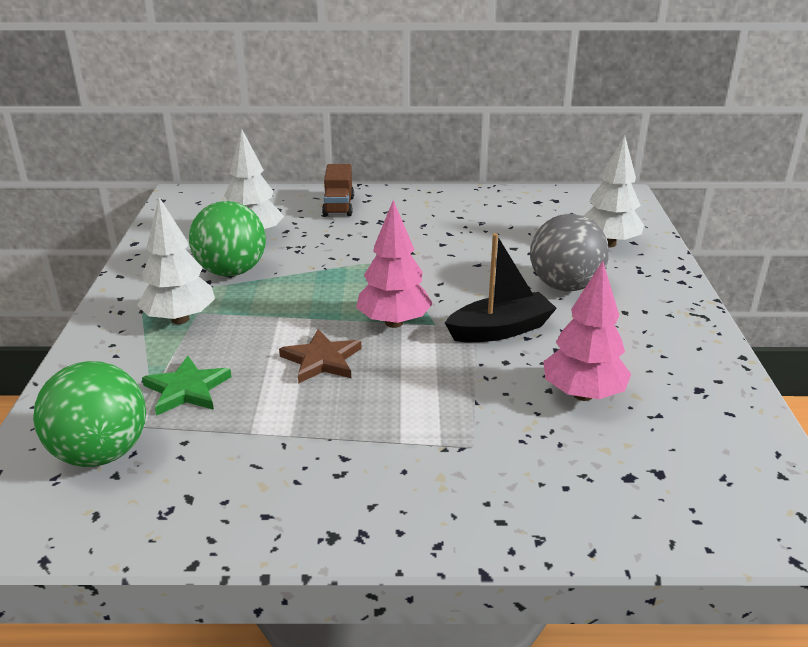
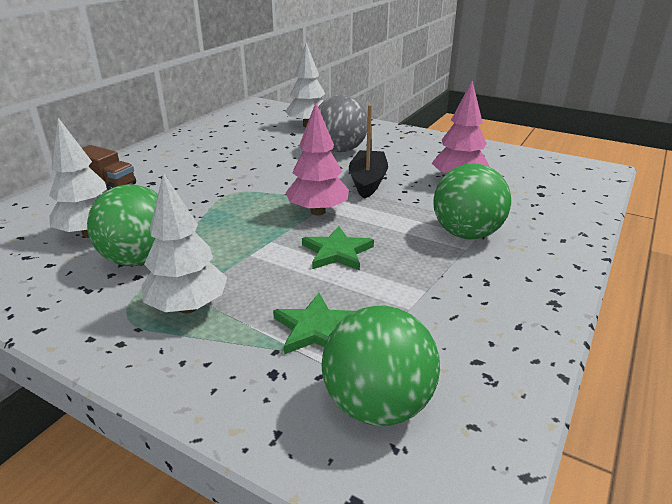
camera: 60 degrees left, 0 degrees up
brown star [279,329,362,384] -> green star [302,226,374,270]
none -> green ball [433,164,511,239]

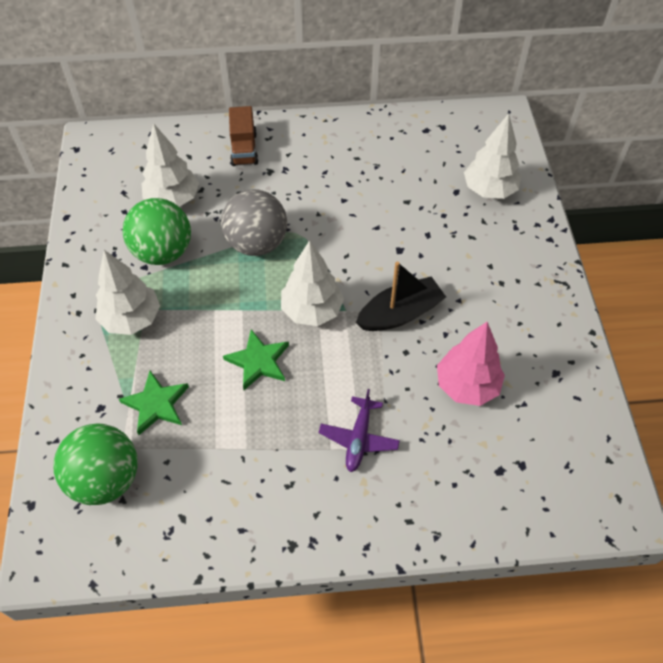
camera: 55 degrees right, 25 degrees up
pink tree [286,102,349,216] -> white tree [281,240,344,326]
grey ball [318,95,368,152] -> grey ball moved to [221,189,287,256]
green ball [433,164,511,239] -> purple plane [319,389,400,472]

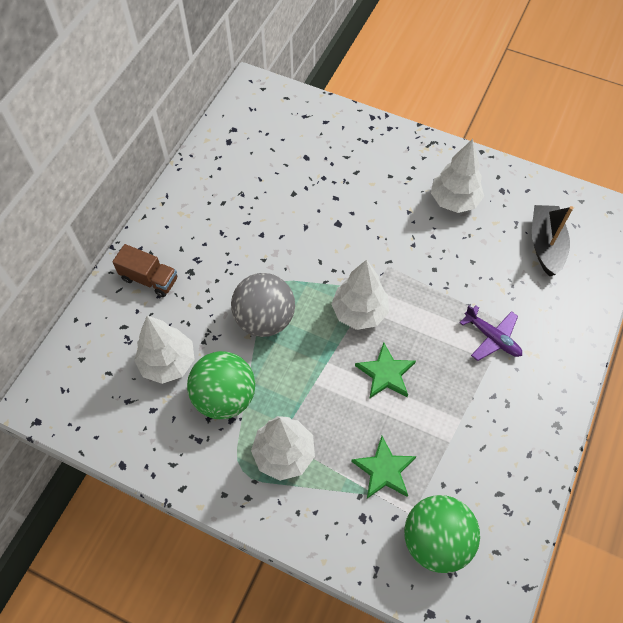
camera: 60 degrees left, 5 degrees up
black boat [356,261,446,331] -> black boat moved to [532,205,573,276]
pink tree [437,322,505,406] -> none
white tree [464,114,521,199] -> white tree moved to [431,139,484,213]

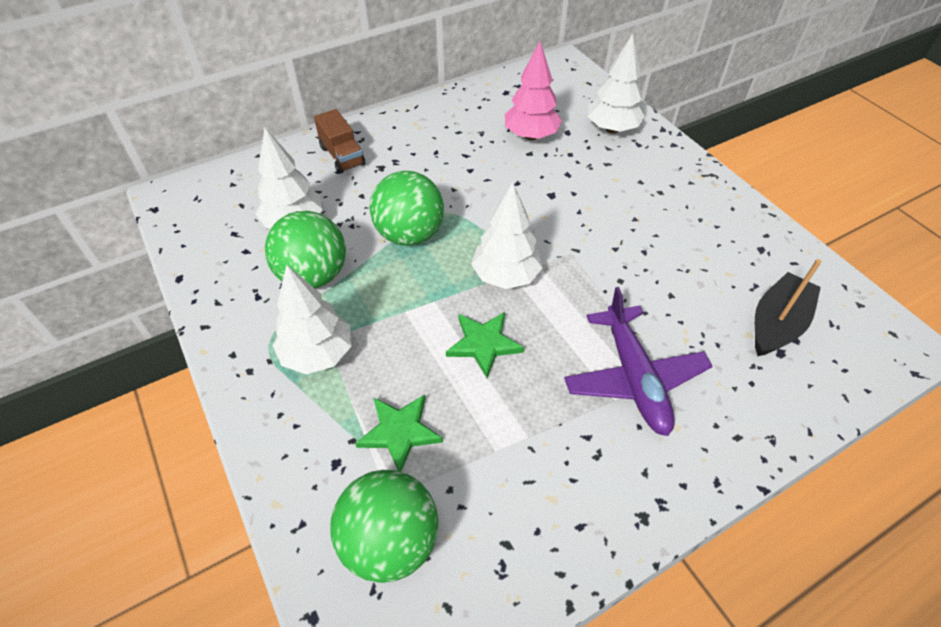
camera: 35 degrees right, 10 degrees down
grey ball [231,273,295,337] -> green ball [369,171,444,246]
white tree [431,139,484,213] -> white tree moved to [588,34,645,133]
purple plane [460,305,522,361] -> purple plane [564,287,712,436], size x1.62
none -> pink tree [505,41,562,140]

